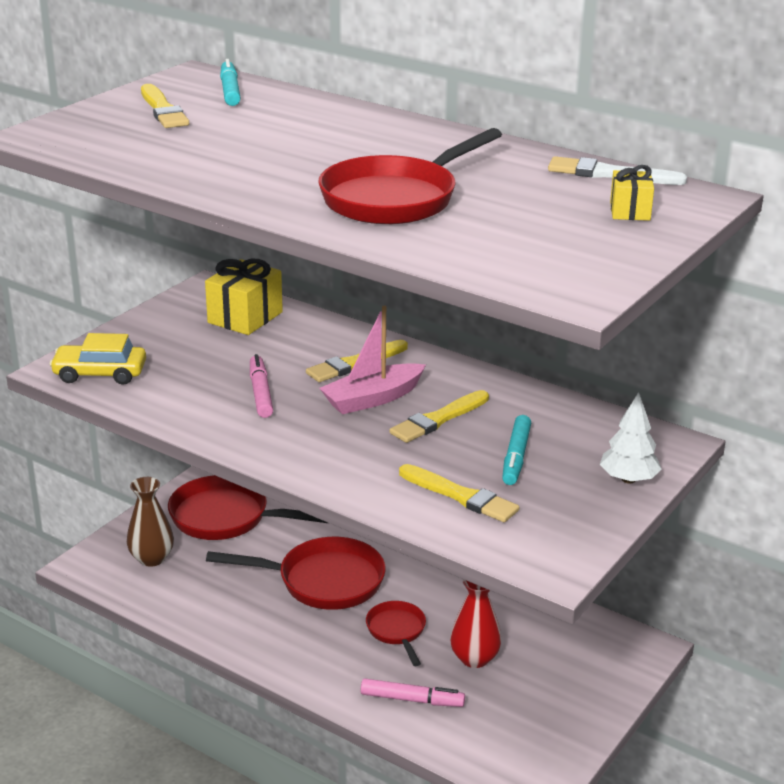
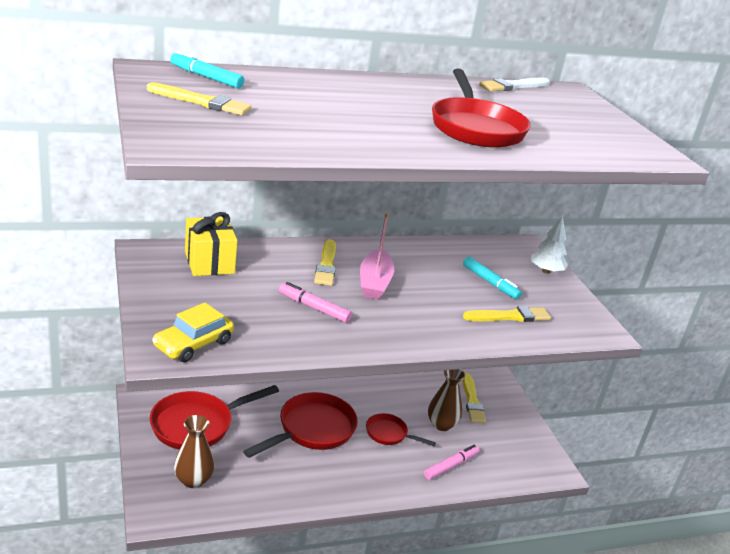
camera: 55 degrees left, 0 degrees up
yellow brush [389,390,489,443] -> yellow brush moved to [462,373,486,423]
red vase [450,579,502,668] -> brown vase [428,369,465,431]
yellow gift [610,165,654,221] -> none

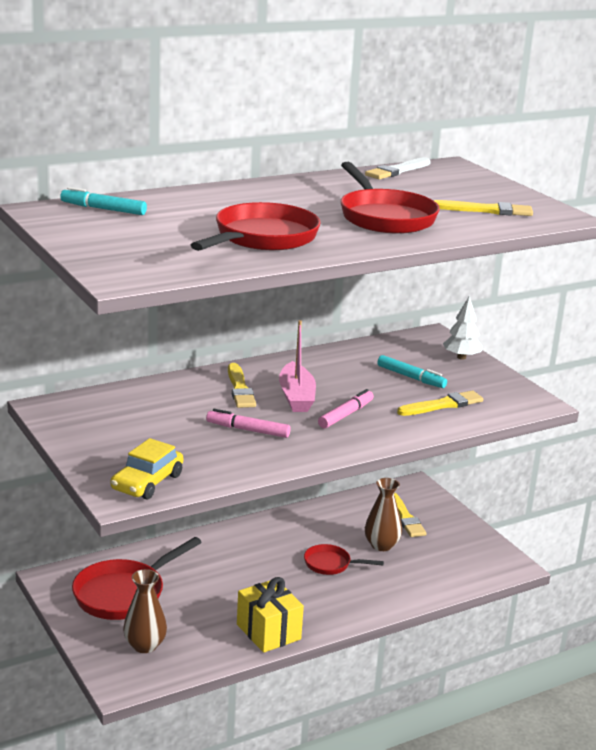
camera: 10 degrees left, 5 degrees down
yellow brush [147,82,251,115] -> yellow brush moved to [434,200,533,216]
yellow gift [185,212,237,276] -> yellow gift moved to [237,577,304,653]
red pan [243,392,358,458] -> red pan moved to [191,202,321,251]
pink marker [424,445,479,480] -> pink marker moved to [318,389,374,428]

